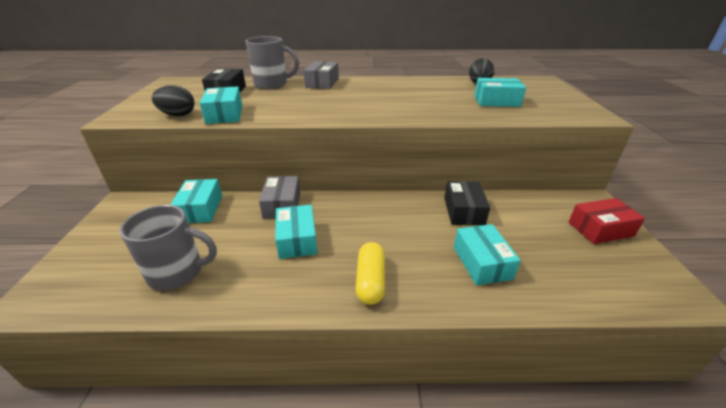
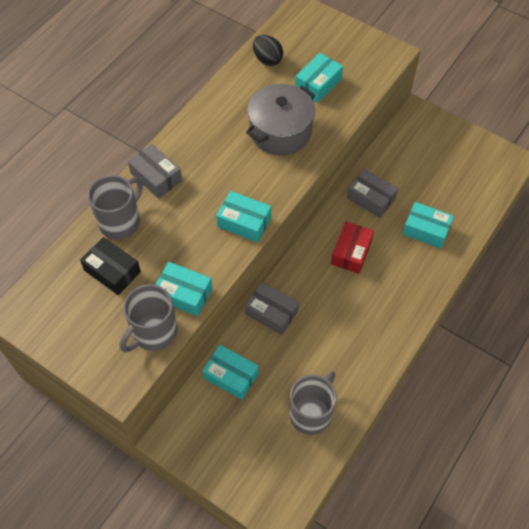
camera: 55 degrees left, 25 degrees up
black egg [152,85,194,116] -> grey mug [120,284,177,352]
turquoise box [275,205,317,259] -> turquoise box moved to [216,191,271,243]
yellow capsule [356,242,385,305] -> none
black box [445,181,490,225] -> grey box [347,169,398,218]
red box [569,198,645,244] -> red box moved to [331,222,374,274]
none -> grey pot [246,84,315,155]

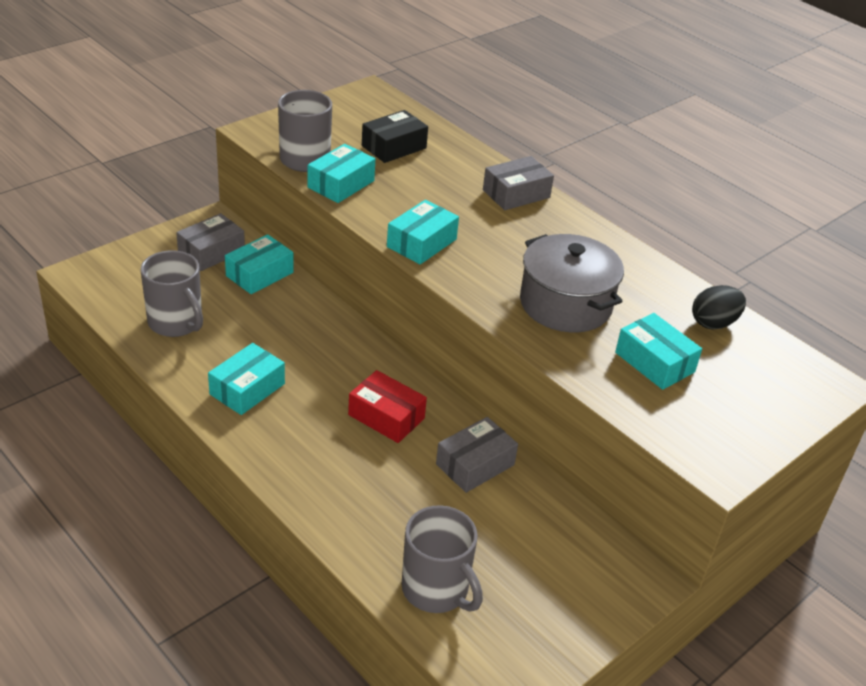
camera: 100 degrees right, 20 degrees down
grey mug [88,175,143,240] -> grey mug moved to [402,505,483,613]
grey box [245,282,299,335] -> grey box moved to [176,213,245,271]
turquoise box [403,202,454,248] -> turquoise box moved to [208,343,285,415]

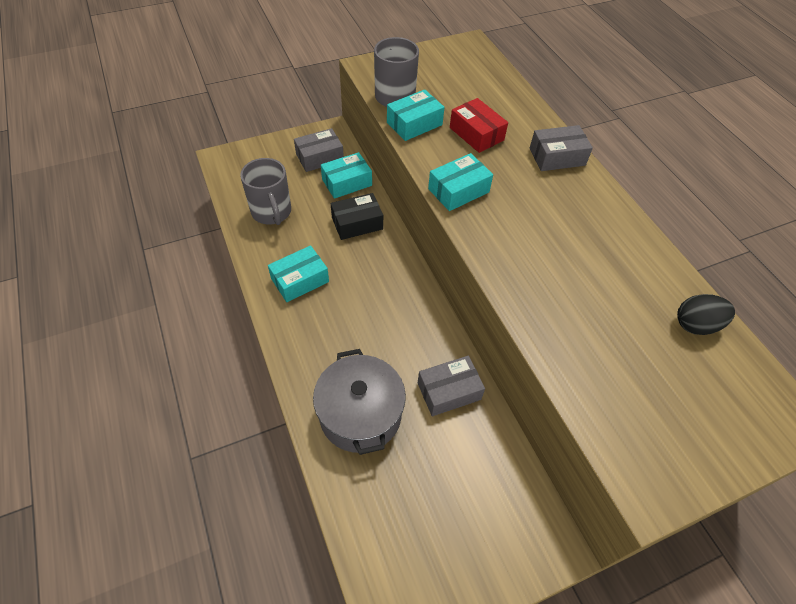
camera: 20 degrees right, 15 degrees up
red box [348,370,427,443] -> red box moved to [450,98,508,153]
black box [362,110,428,163] -> black box moved to [331,193,383,240]
grey mug [402,505,483,613] -> none
grey pot [520,234,624,332] -> grey pot moved to [313,349,406,455]
turquoise box [615,313,702,390] -> none

